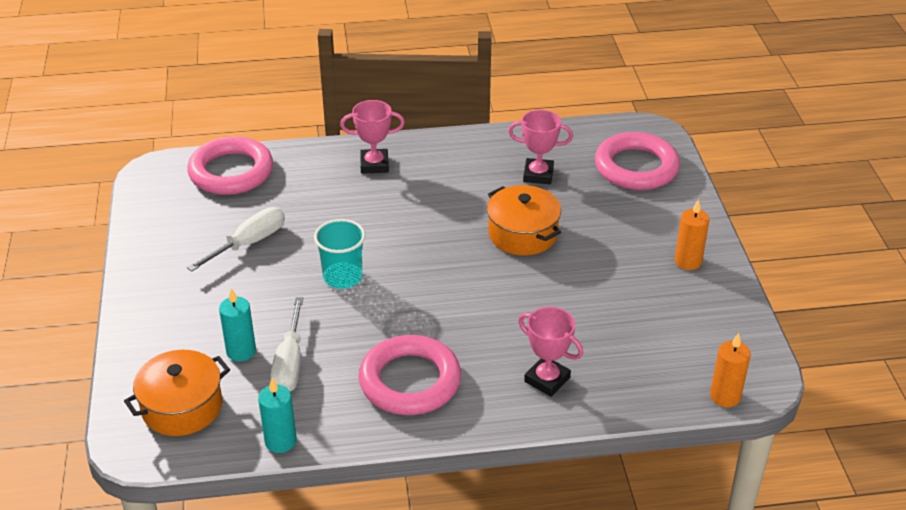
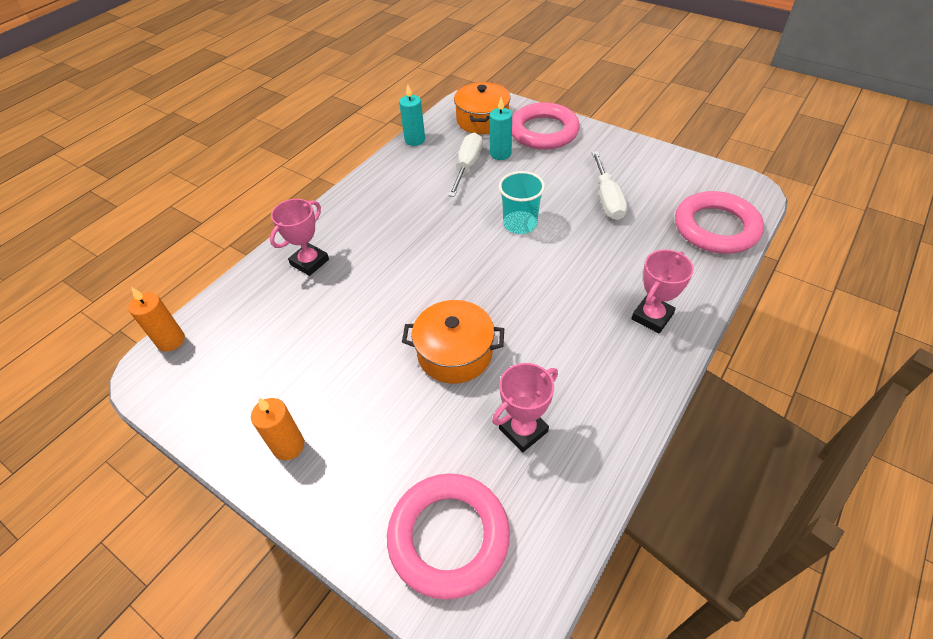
camera: 135 degrees right, 10 degrees up
white screwdriver [270,297,304,392] -> white screwdriver turned 60 degrees clockwise [448,132,483,197]
pink ring [358,335,461,415] -> pink ring moved to [512,102,580,150]
pink trophy [518,307,583,397] -> pink trophy turned 45 degrees counterclockwise [270,199,329,276]

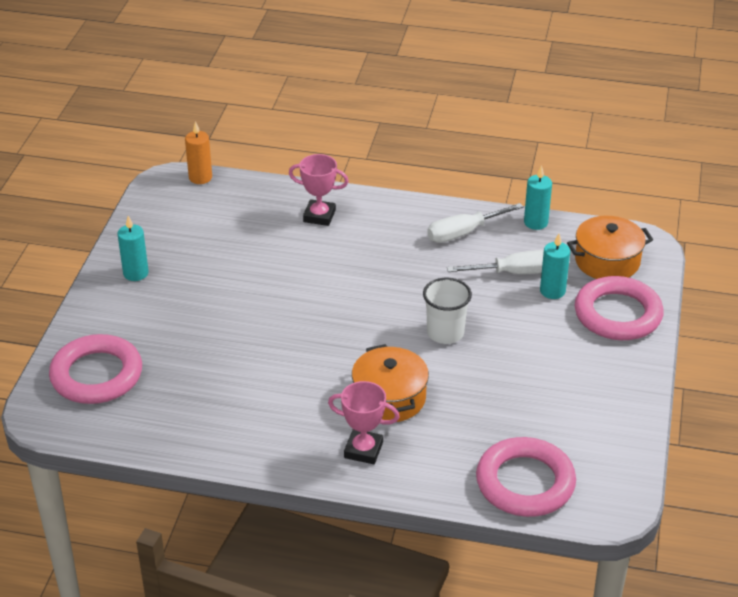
camera: 65 degrees right, 10 degrees down
orange candle [251,398,304,460] -> turquoise candle [118,216,149,281]
orange pot [402,300,504,384] -> orange pot moved to [352,344,429,422]
pink trophy [492,363,558,453] -> none
turquoise cup [499,171,545,234] -> white cup [423,277,472,344]
white screwdriver [592,151,627,220] -> white screwdriver moved to [427,203,524,243]

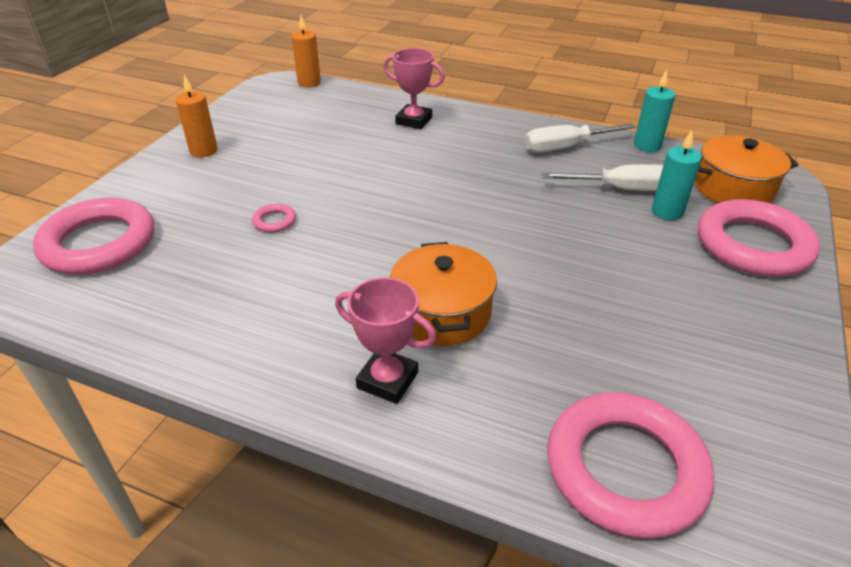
camera: 10 degrees right, 0 degrees up
turquoise candle [118,216,149,281] -> orange candle [176,74,218,158]
white cup [423,277,472,344] -> none
none -> pink ring [252,203,296,233]

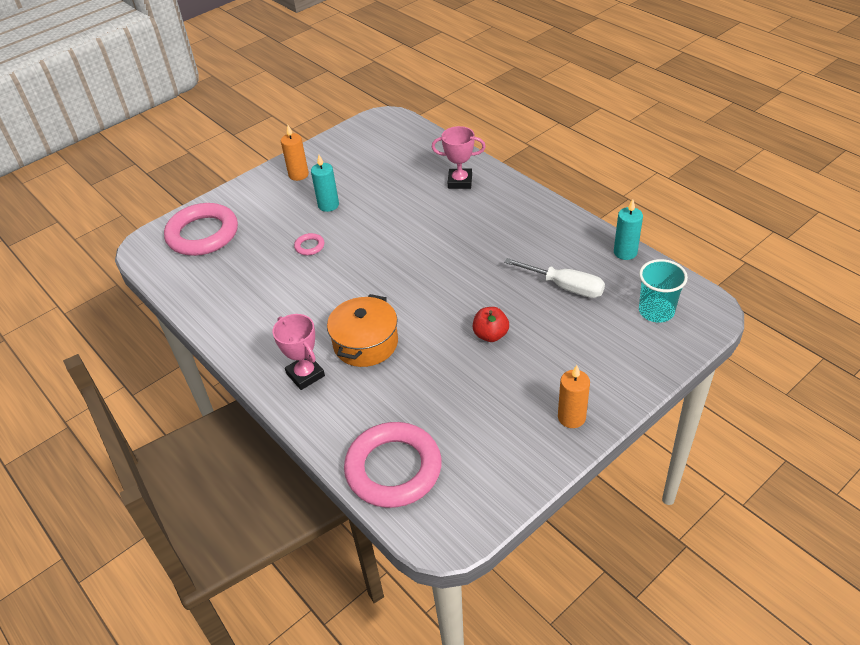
camera: 30 degrees right, 5 degrees up
orange candle [292,15,321,88] -> orange candle moved to [558,365,590,428]
pink trophy [383,48,445,129] -> pink trophy turned 45 degrees counterclockwise [431,126,486,189]
white screwdriver [525,124,635,153] -> none
turquoise candle [652,130,702,221] -> turquoise candle moved to [311,155,339,212]
orange pot [695,135,798,203] -> turquoise cup [639,259,688,323]
pink ring [698,199,820,277] -> none
none -> red apple [473,307,509,342]

